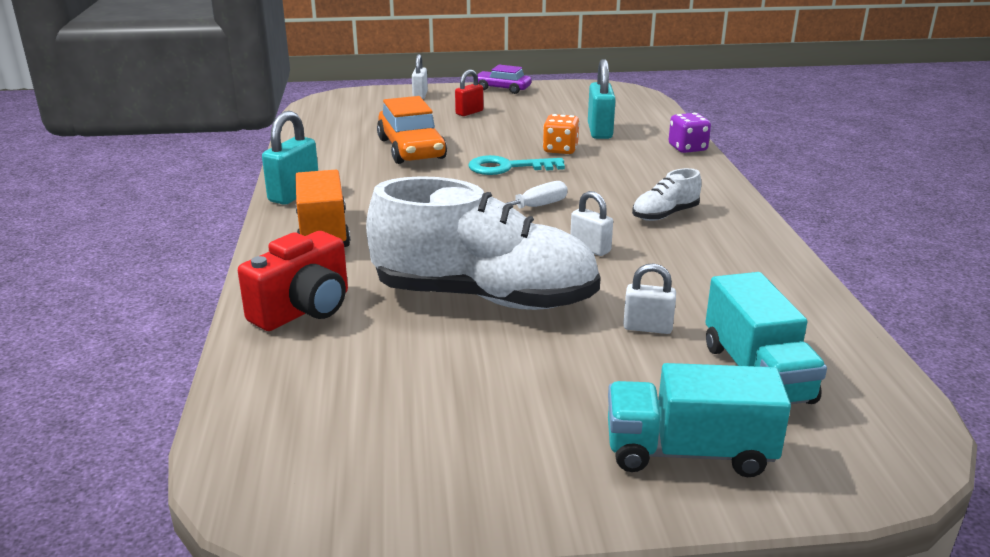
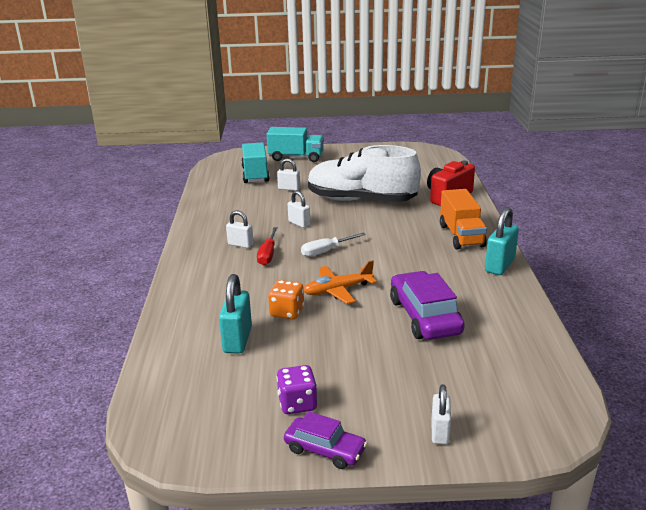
camera: 175 degrees left, 0 degrees up
orange car [377,96,447,164] -> purple car [390,271,465,340]
red padlock [455,70,483,116] -> none
turquoise key [469,155,565,175] -> orange plane [304,260,377,304]
white shoe [632,168,702,221] -> white padlock [226,211,254,248]
purple dice [668,113,711,153] -> purple dice moved to [277,365,317,414]
none -> red screwdriver [257,227,278,265]

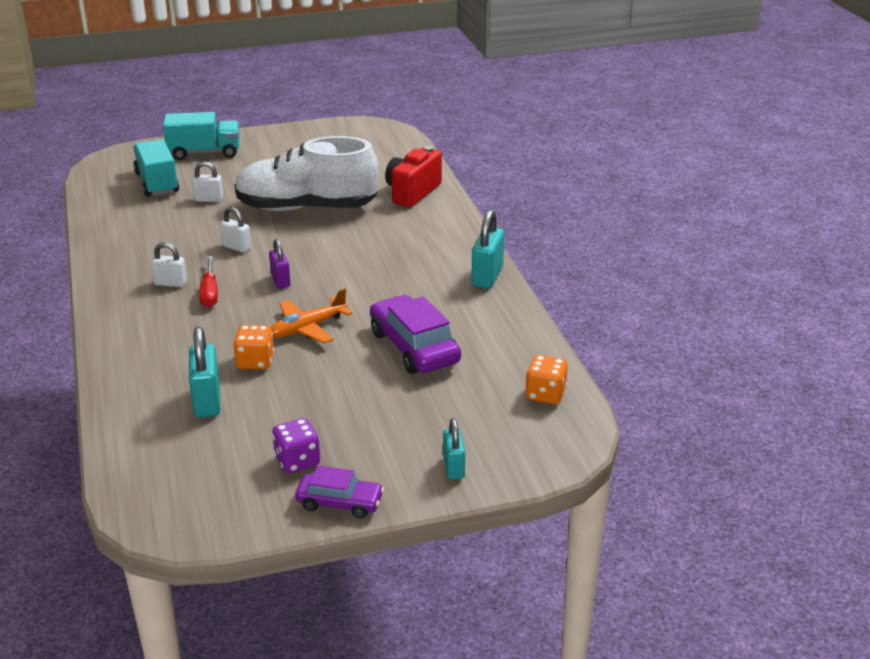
camera: 15 degrees left, 5 degrees up
white screwdriver [301,232,366,257] -> purple padlock [269,239,291,288]
white padlock [432,384,451,444] -> turquoise padlock [443,418,465,479]
orange truck [440,189,487,250] -> none
none -> orange dice [525,355,568,404]

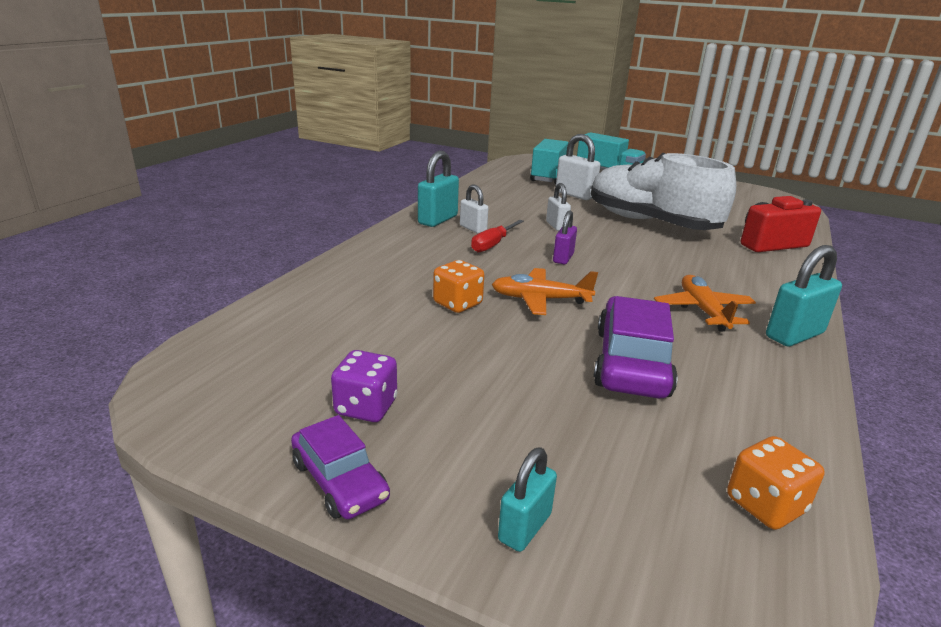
camera: 40 degrees right, 5 degrees down
turquoise padlock [189,327,220,418] -> turquoise padlock moved to [418,151,459,227]
white padlock [192,161,223,202] -> white padlock [556,134,601,200], size x1.57
none -> orange plane [654,275,756,331]

